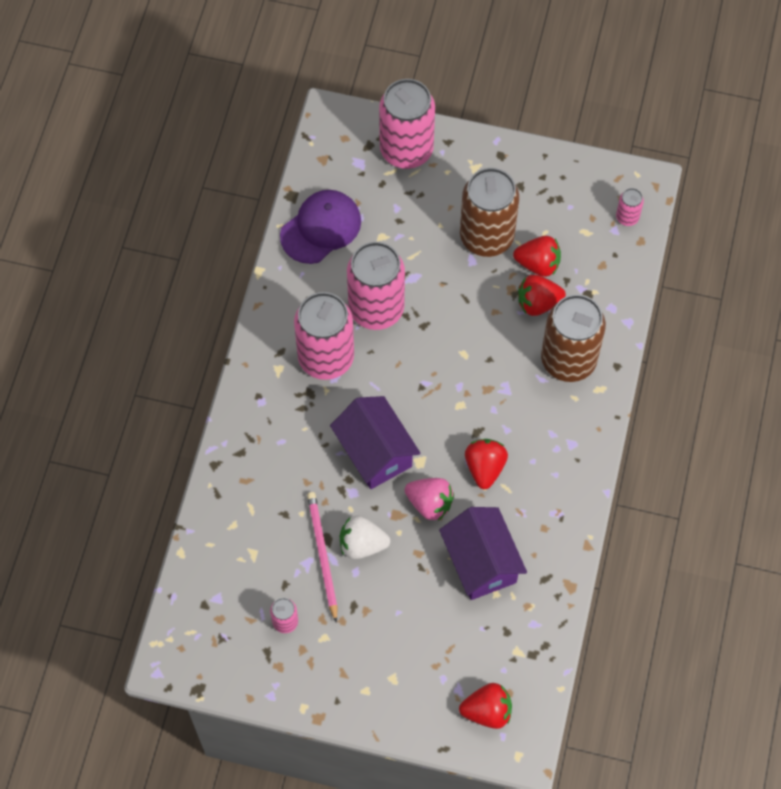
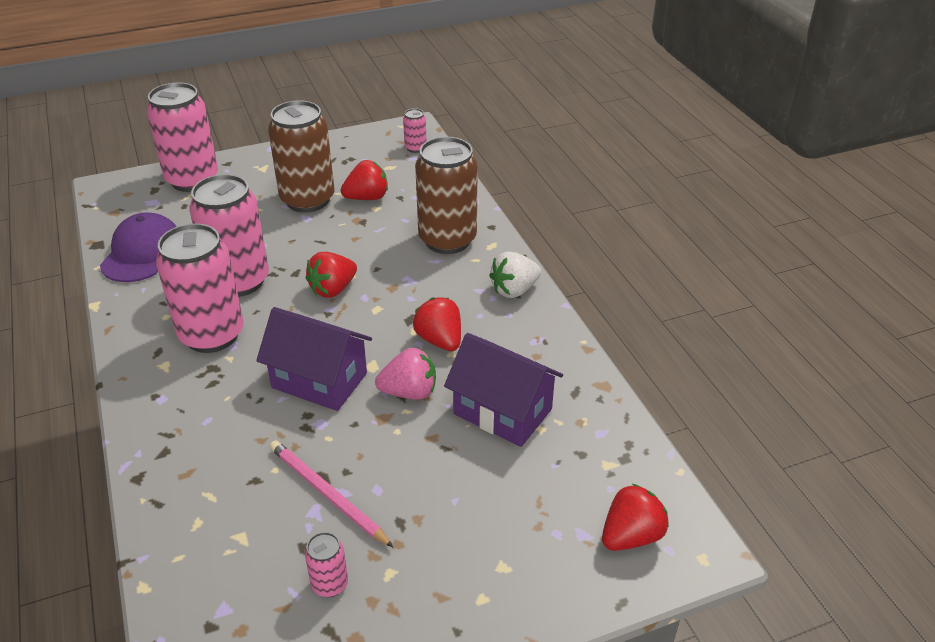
camera: 35 degrees left, 25 degrees down
white strawberry [340,515,390,560] -> white strawberry moved to [489,251,541,298]
red strawberry [518,275,566,316] -> red strawberry moved to [306,252,357,298]

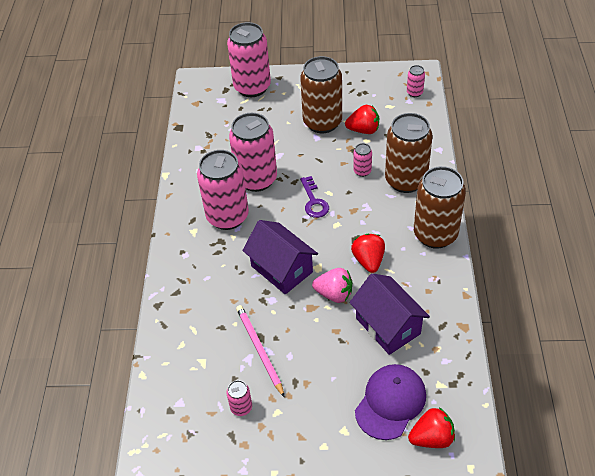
camera: 25 degrees right, 10 degrees up
purple cap [100,213,177,282] -> purple cap moved to [355,364,426,440]
red strawberry [306,252,357,298] -> purple key [300,176,329,218]
white strawberry [489,251,541,298] -> brown can [414,166,466,249]
none -> pink can [353,143,372,177]

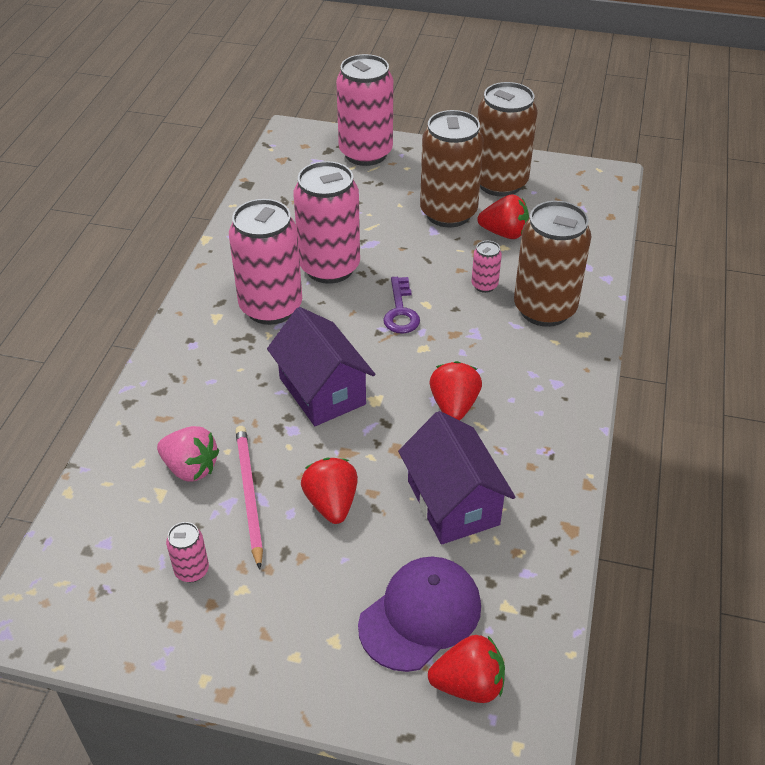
camera: 10 degrees right, 5 degrees down
pink strawberry [312,268,352,303] -> pink strawberry moved to [157,426,219,481]
pink can [407,65,425,97] -> none
brown can [414,166,466,249] -> brown can moved to [477,82,537,197]
none -> red strawberry [301,458,358,524]

